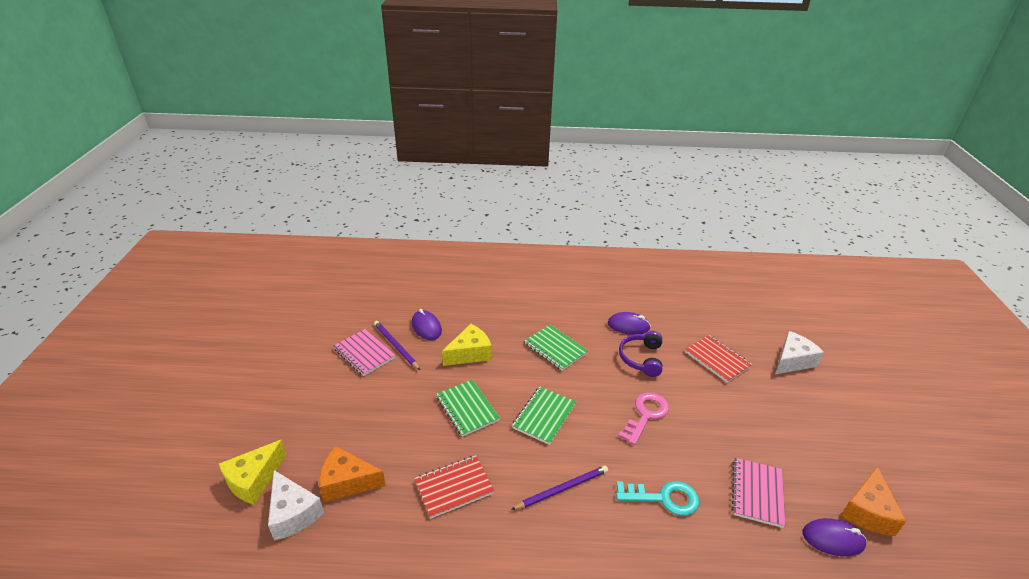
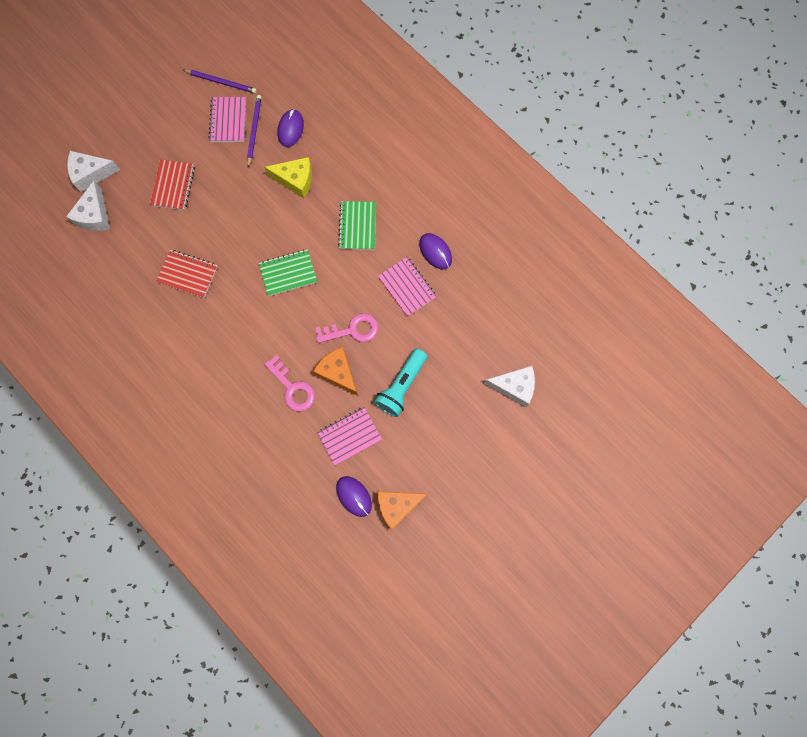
camera: 45 degrees right, 40 degrees up
yellow cheese [219,440,286,505] -> white cheese [67,151,120,192]
orange cheese [319,446,386,502] -> orange cheese moved to [313,347,358,395]
green notebook [436,379,500,437] -> none
purple pencil [511,466,608,510] -> purple pencil moved to [183,70,257,94]
turquoise key [616,481,699,516] -> pink key [264,355,315,412]
purple headphones [619,331,663,377] -> pink notebook [378,257,436,317]
red notebook [685,335,752,383] -> red notebook moved to [150,160,195,210]
none -> turquoise flashlight [374,349,427,417]

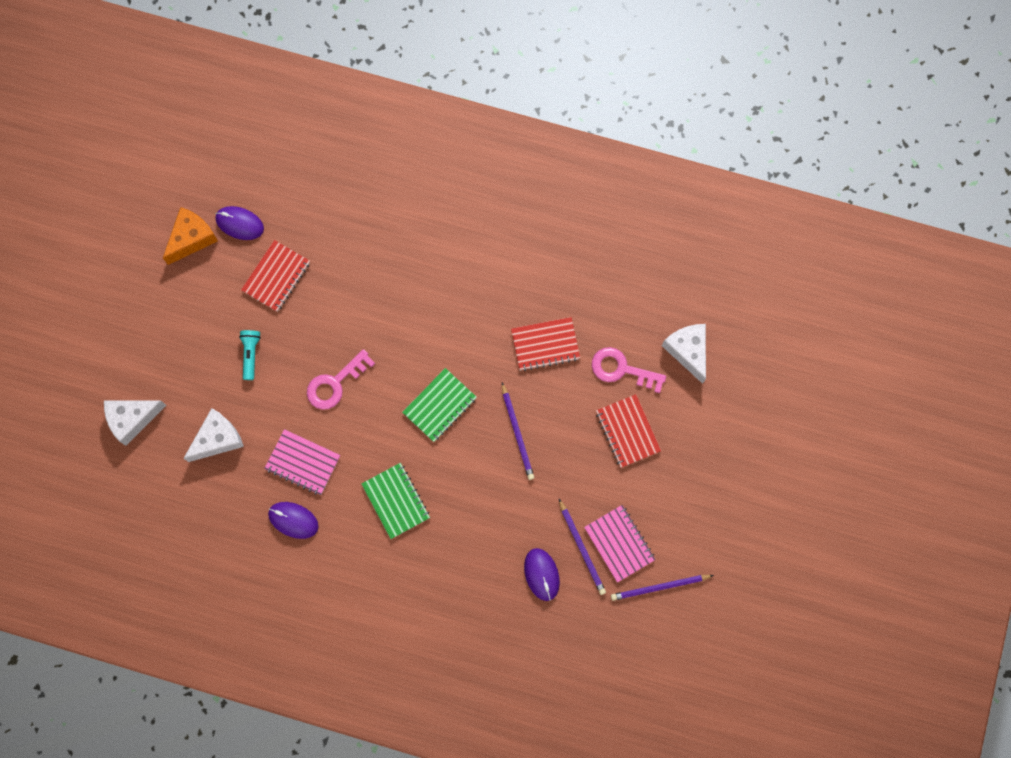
camera: 150 degrees right, 0 degrees up
white cheese [67,151,120,192] -> white cheese moved to [183,408,244,462]
yellow cheese [264,157,312,198] -> none
pink key [264,355,315,412] -> pink key moved to [592,347,666,393]
orange cheese [313,347,358,395] -> none
pink notebook [317,407,382,466] -> red notebook [241,240,310,312]
turquoise flashlight [374,349,427,417] -> turquoise flashlight [239,330,261,380], size x0.60
none -> purple pencil [502,383,534,480]

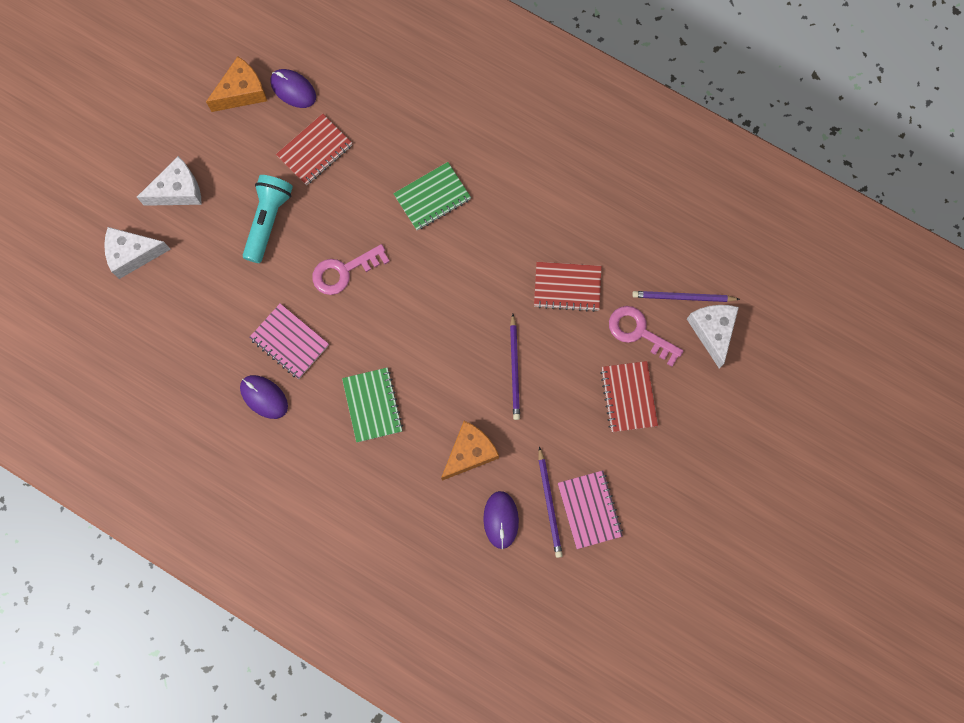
camera: 15 degrees right, 0 degrees up
white cheese [183,408,244,462] -> white cheese moved to [137,156,202,206]
turquoise flashlight [239,330,261,380] -> turquoise flashlight [243,175,293,263], size x1.66
green notebook [402,368,477,442] -> green notebook moved to [393,162,471,230]
purple pencil [611,575,714,601] -> purple pencil moved to [632,291,740,302]
none -> orange cheese [441,421,499,480]

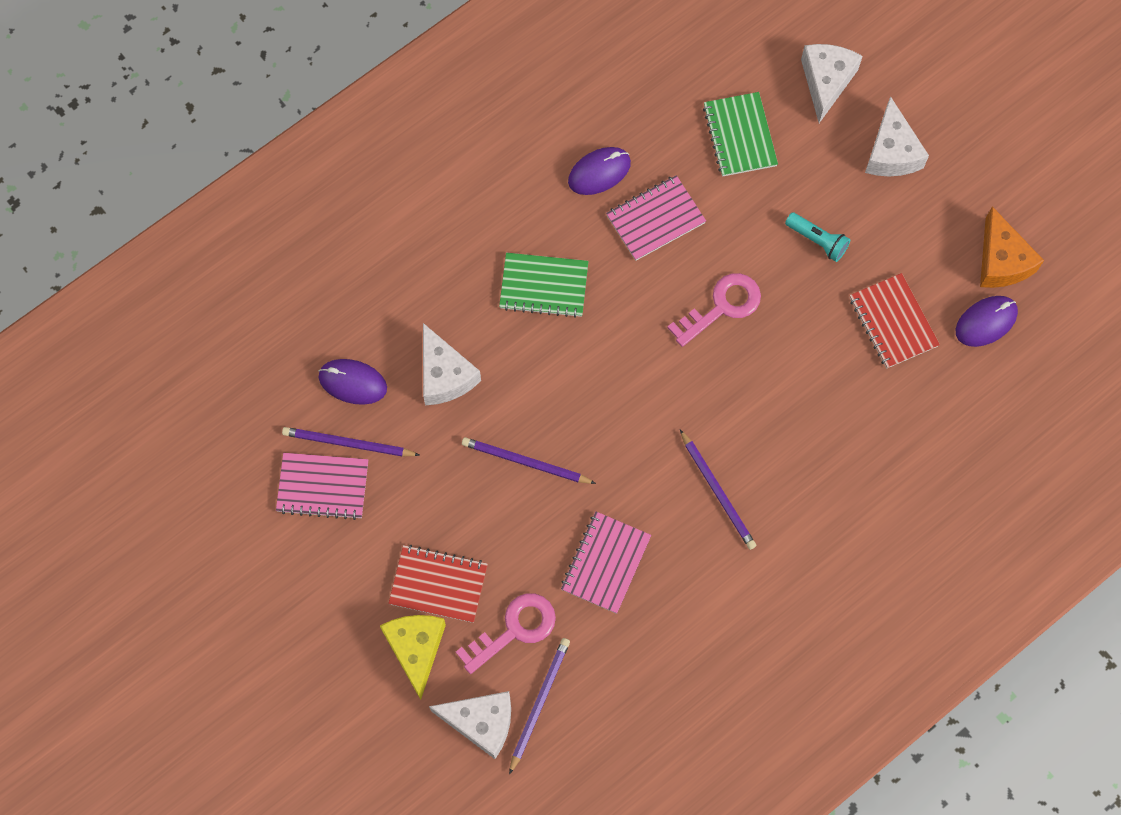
camera: 110 degrees right, 5 degrees down
turquoise flashlight [243,175,293,263] -> turquoise flashlight [785,212,850,262], size x0.60
pink key [312,244,390,295] -> pink key turned 60 degrees clockwise [667,273,761,347]
green notebook [393,162,471,230] -> green notebook moved to [703,92,778,177]
orange cheese [441,421,499,480] -> white cheese [423,323,481,405]
red notebook [534,262,602,312] -> pink notebook [561,512,651,614]
none -> yellow cheese [380,615,446,700]
none -> purple pencil [680,430,756,550]

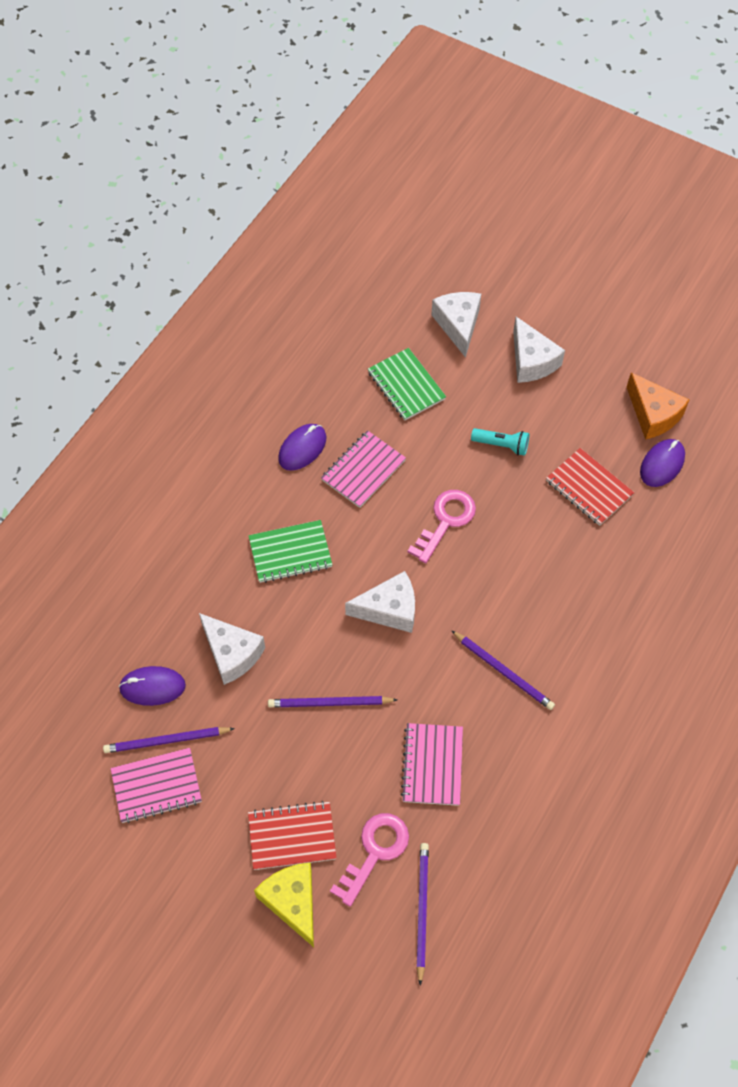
camera: 20 degrees left, 10 degrees down
white cheese [429,691,511,759] -> white cheese moved to [345,571,415,633]

